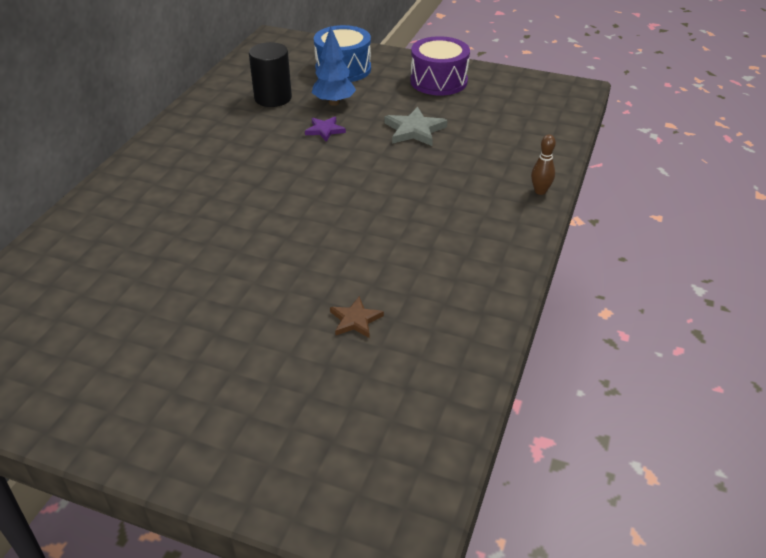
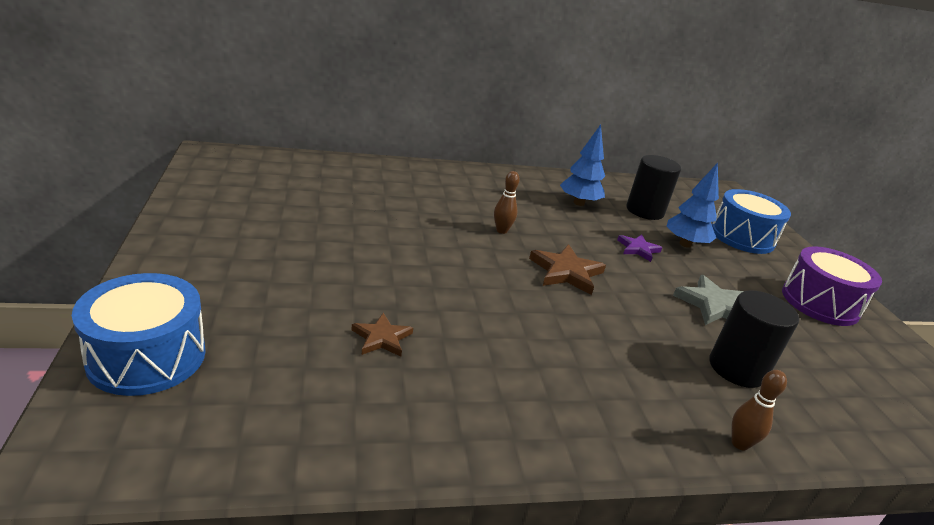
camera: 55 degrees right, 10 degrees down
none -> blue drum [72,273,206,396]
none -> brown bowling pin [494,171,520,234]
none -> brown star [529,244,606,295]
none -> blue tree [560,124,605,206]
none -> black cylinder [709,290,799,388]

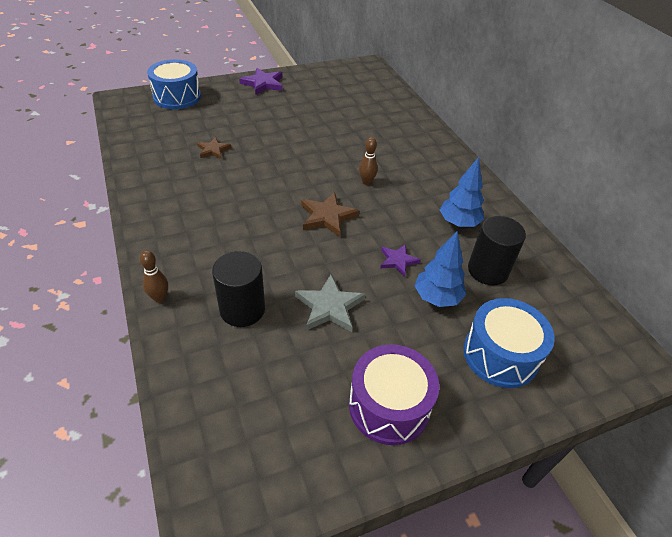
camera: 80 degrees right, 15 degrees up
none -> purple star [239,68,283,95]

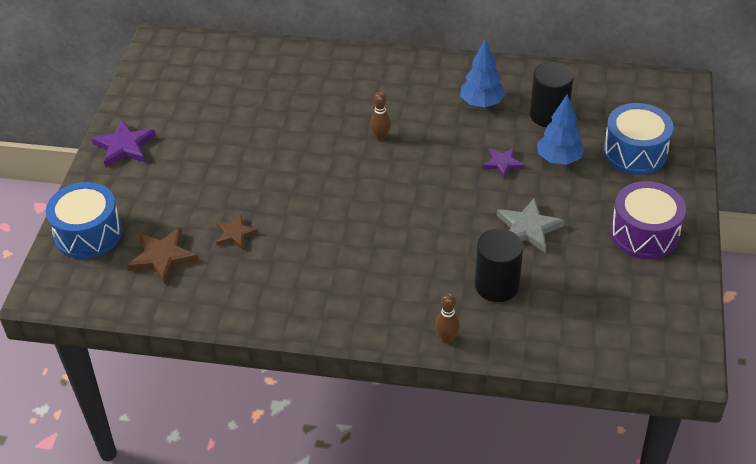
camera: 55 degrees left, 0 degrees up
brown star [301,192,359,237] -> brown star moved to [127,228,198,284]

